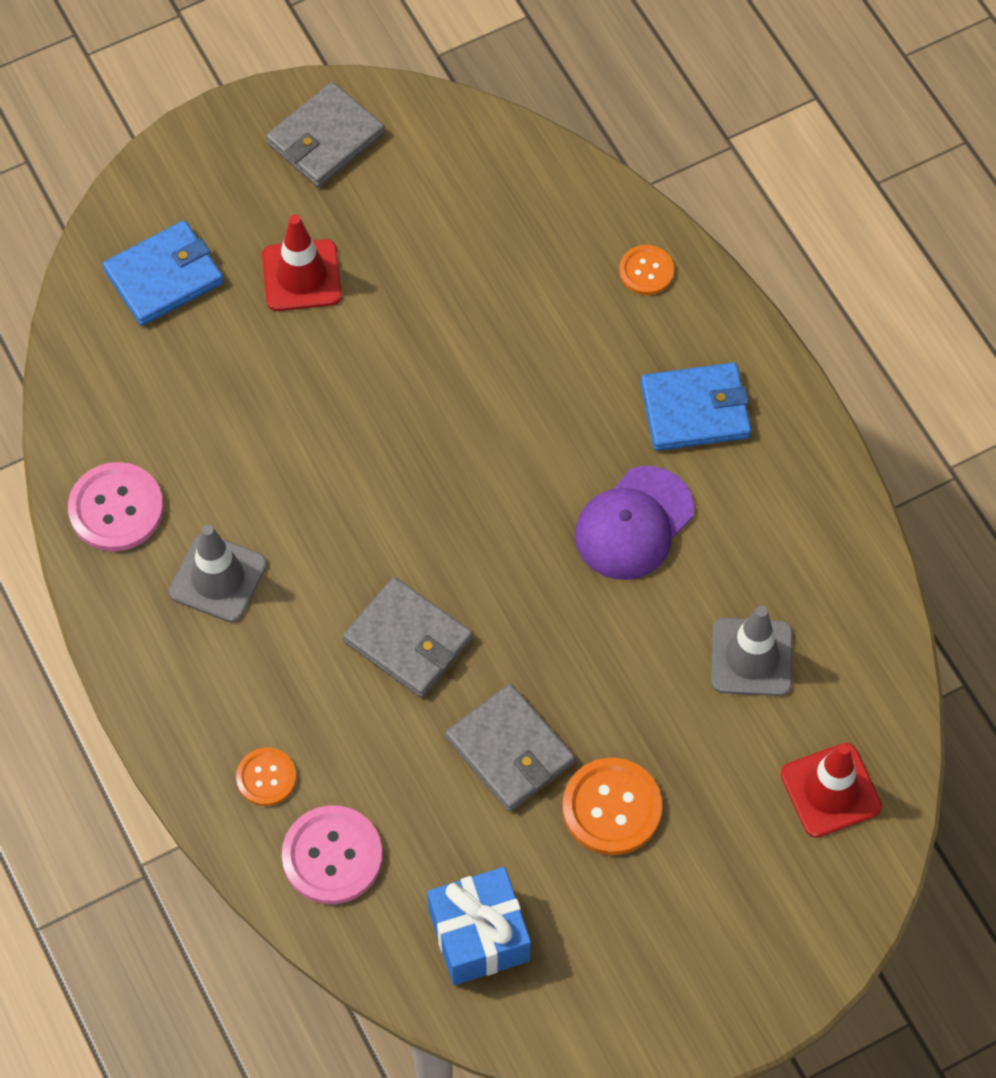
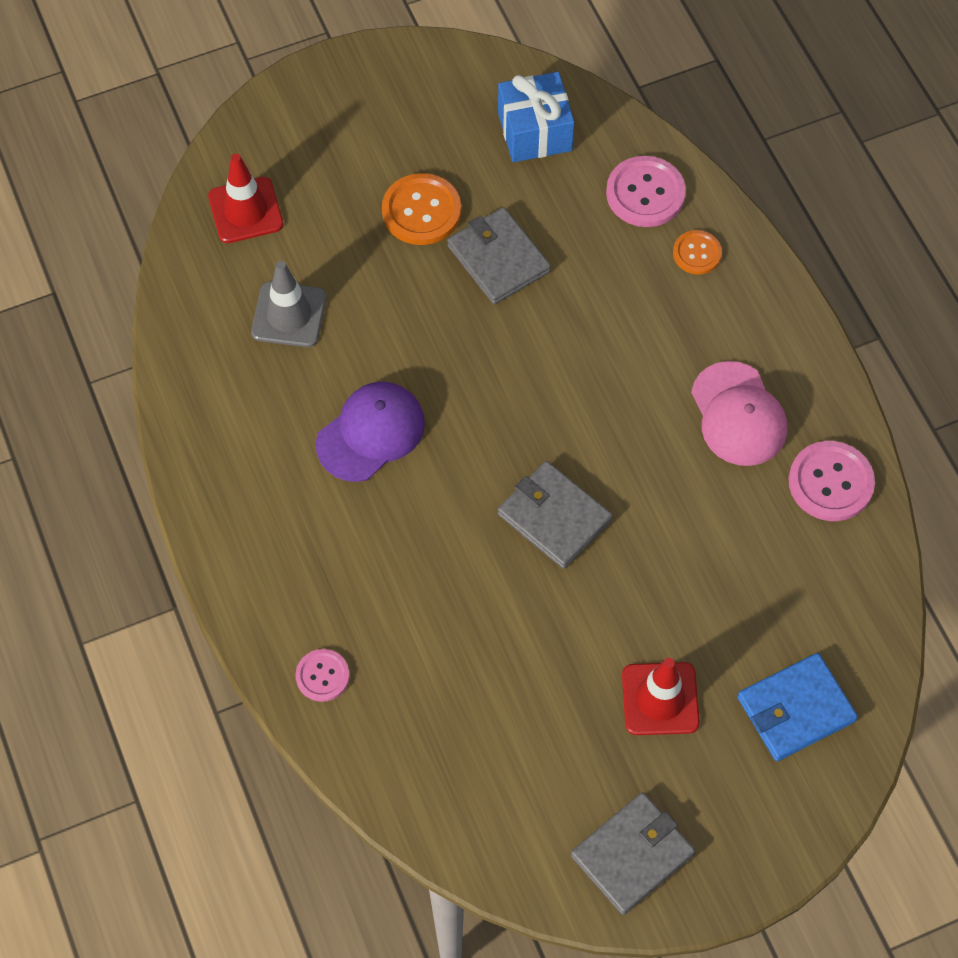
camera: 175 degrees left, 0 degrees up
grey traffic cone [169,525,267,622] -> pink cap [691,361,787,466]
grey wallet [343,577,473,697] -> grey wallet moved to [498,461,613,569]
orange button [619,245,674,295] -> pink button [296,649,350,702]
blue wallet [641,362,751,451] -> none

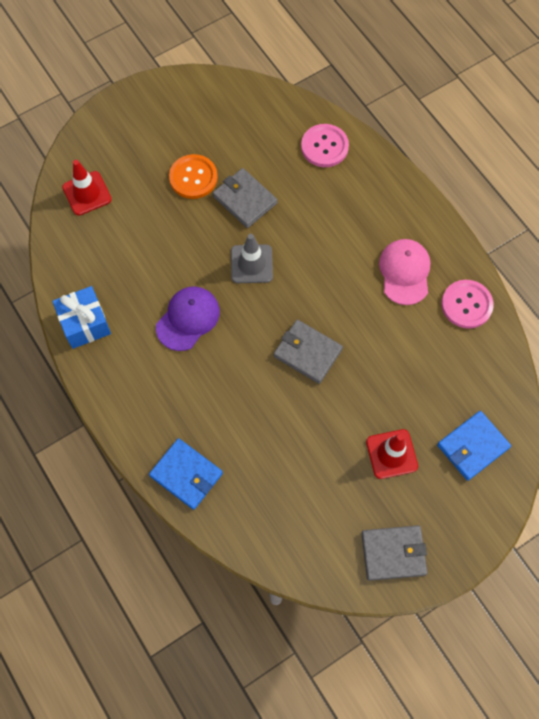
camera: 10 degrees left, 5 degrees up
grey traffic cone [251,261,327,347] -> grey traffic cone moved to [231,234,273,283]
pink button [296,649,350,702] -> blue wallet [149,438,223,510]
blue gift [498,72,574,162] -> blue gift moved to [52,286,111,349]
grey wallet [571,792,695,915] -> grey wallet turned 45 degrees clockwise [361,525,427,581]
orange button [673,230,722,275] -> none
pink cap [691,361,787,466] -> pink cap turned 150 degrees counterclockwise [379,239,430,305]

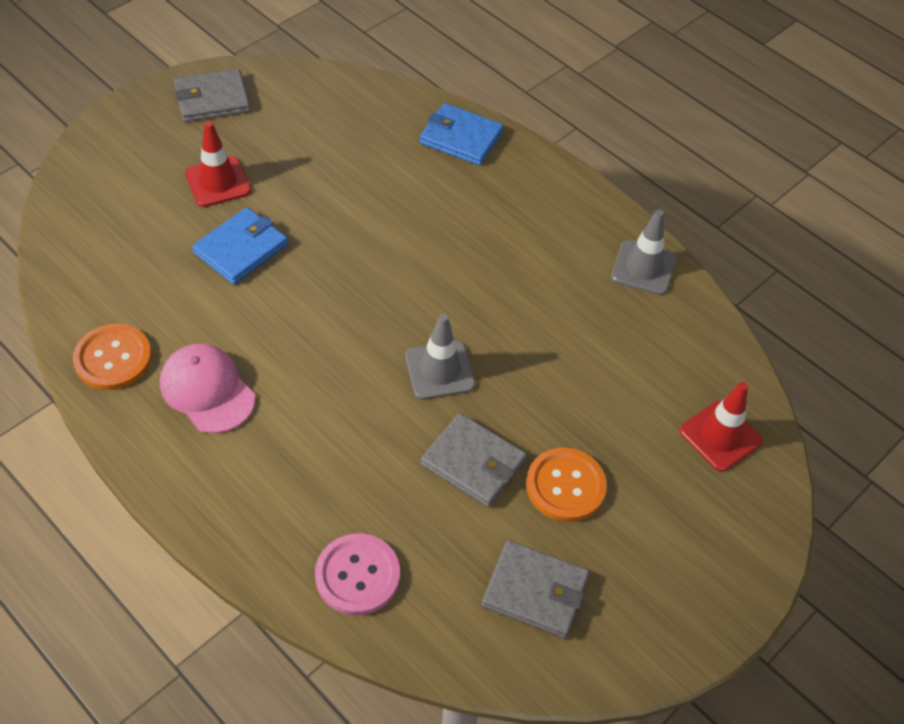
camera: 165 degrees right, 15 degrees down
blue gift [52,286,111,349] -> grey traffic cone [611,209,677,295]
purple cap [156,287,220,351] -> none
grey wallet [274,320,343,384] -> grey wallet moved to [482,540,590,638]
pink cap [379,239,430,305] -> pink cap turned 150 degrees clockwise [160,344,255,433]
blue wallet [437,411,511,481] -> blue wallet moved to [192,207,288,285]
pink button [442,280,494,329] -> orange button [73,324,152,390]

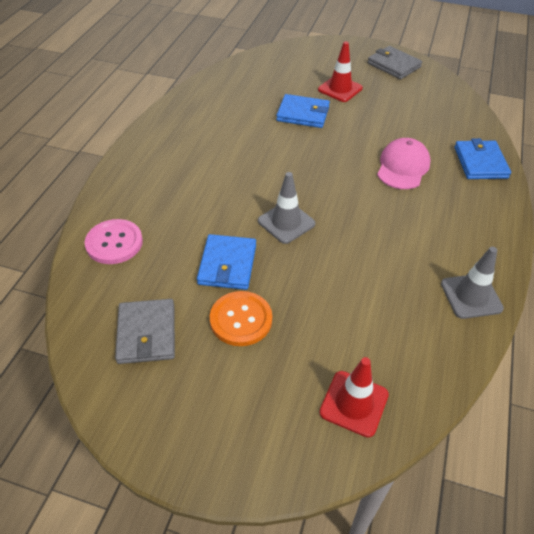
camera: 65 degrees right, 5 degrees down
orange button [73,324,152,390] -> none
pink cap [160,344,255,433] -> pink cap moved to [377,138,431,189]
grey wallet [421,413,527,507] -> blue wallet [197,234,256,290]

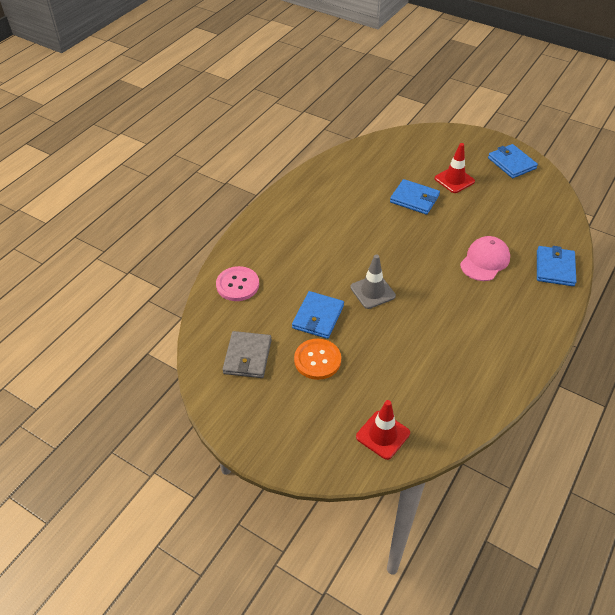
camera: 15 degrees right, 0 degrees up
grey wallet [368,46,422,79] -> blue wallet [488,144,538,178]
grey traffic cone [441,247,504,319] -> none

